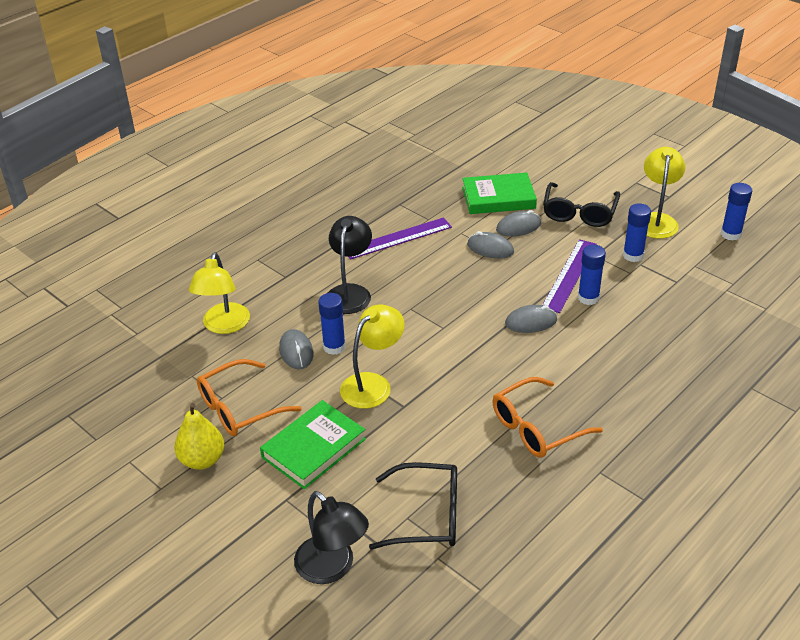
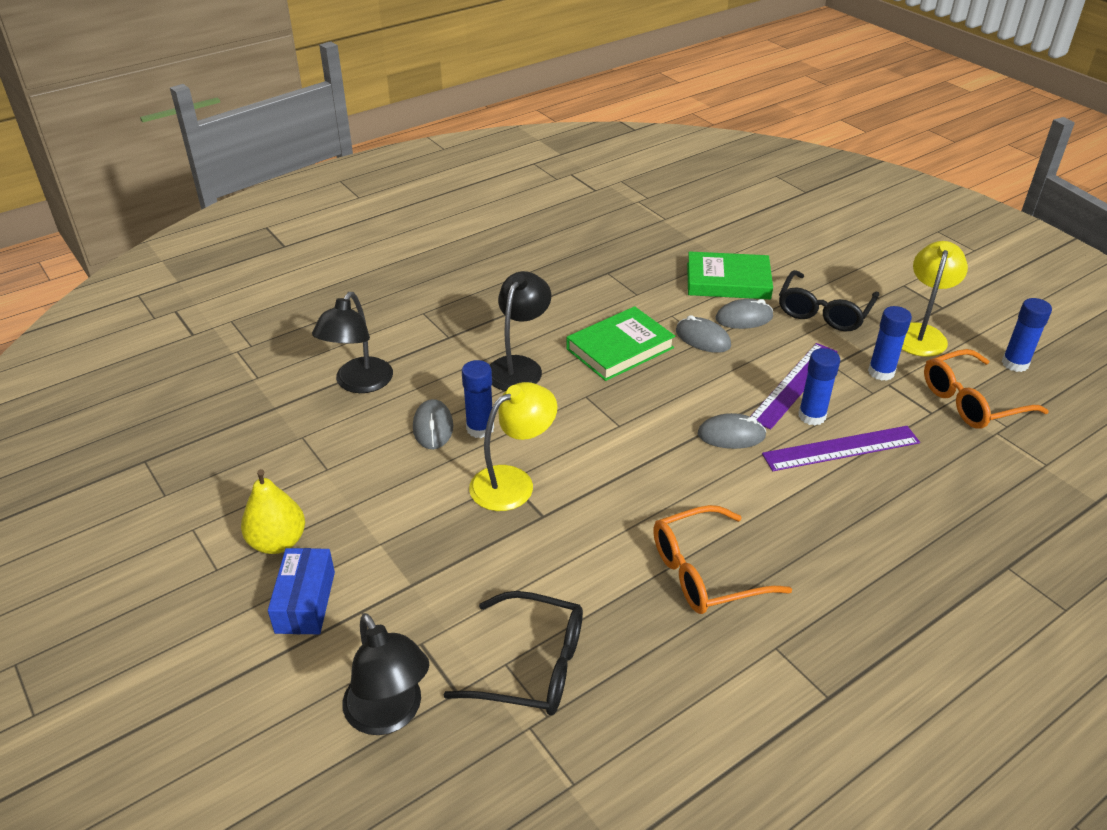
camera: 10 degrees right, 0 degrees up
yellow lamp [189,252,250,334] -> black lamp [312,292,393,393]
orange glasses [197,359,302,436] -> orange glasses moved to [924,349,1049,429]
green book [260,400,366,489] -> green book moved to [566,306,675,381]
purple ruler [349,217,452,260] -> purple ruler moved to [762,426,920,471]
none -> blue box [268,548,335,634]

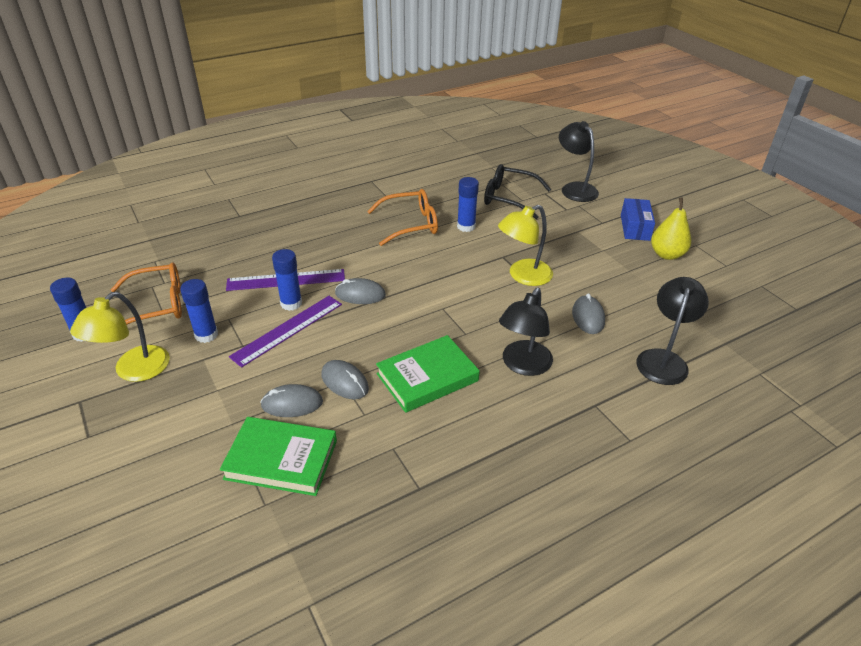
camera: 175 degrees left, 0 degrees up
blue glue stick [462,360,494,438] -> blue glue stick moved to [457,177,479,232]
black glasses [779,270,880,332] -> none

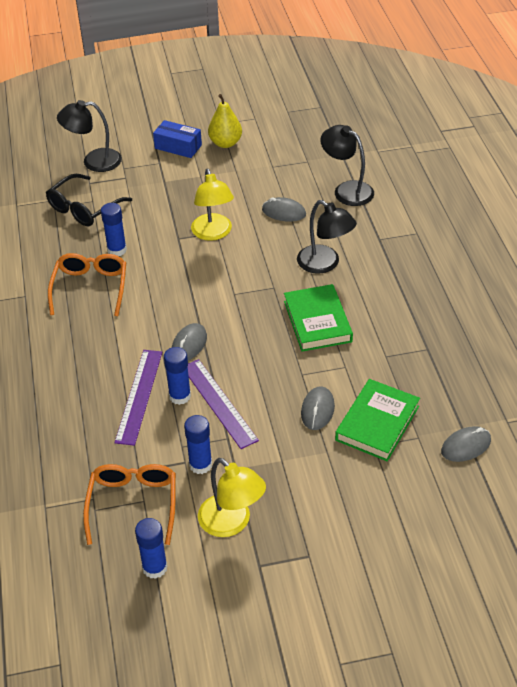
camera: 70 degrees left, 5 degrees up
grey mouse [321,360,369,399] -> grey mouse moved to [441,426,491,462]

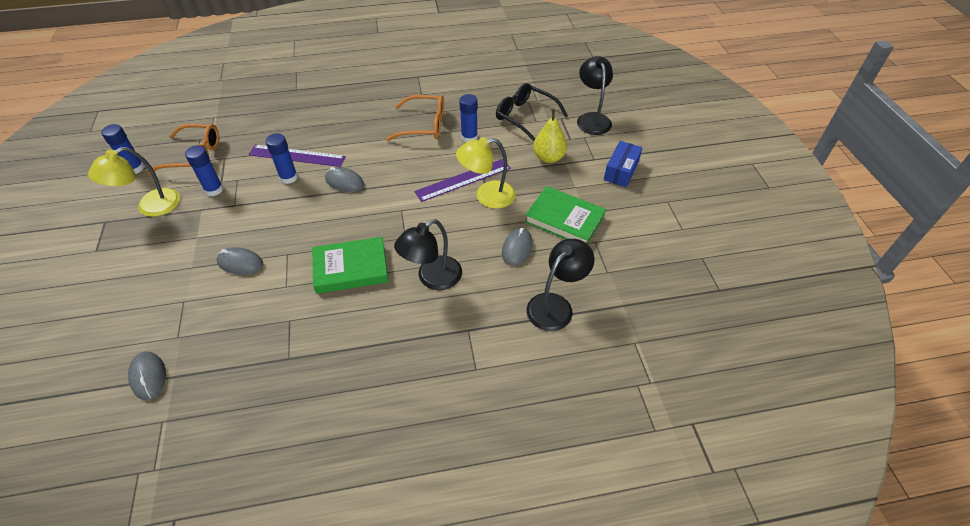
camera: 90 degrees right, 5 degrees up
purple ruler [188,359,259,449] -> purple ruler moved to [414,159,511,202]
yellow pear [208,94,242,148] -> yellow pear moved to [533,109,567,163]
green book [335,379,420,461] -> green book moved to [525,186,606,244]

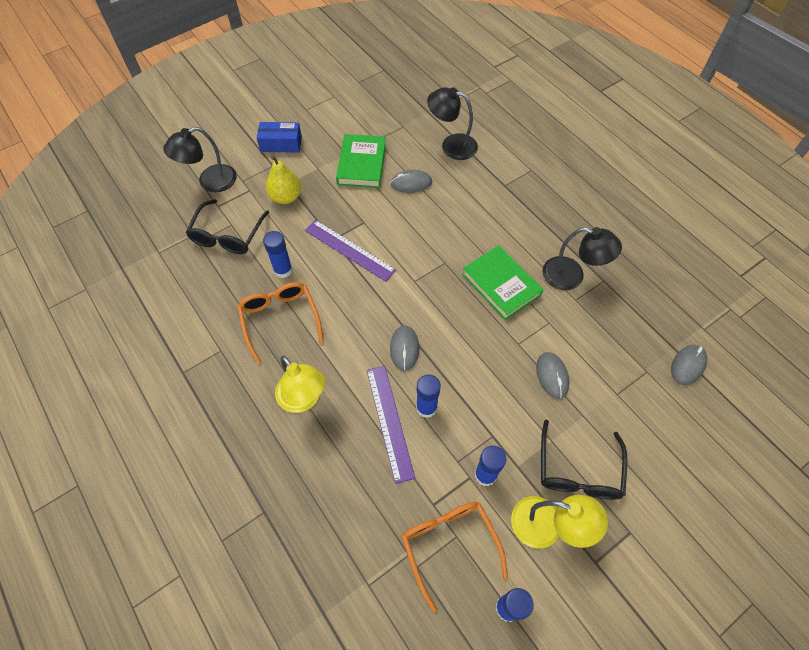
camera: 115 degrees left, 10 degrees up
black lamp [394,219,462,290] -> black lamp moved to [543,227,622,290]
yellow lamp [456,137,516,209] -> yellow lamp moved to [275,356,326,413]
none -> black glasses [541,420,627,500]

